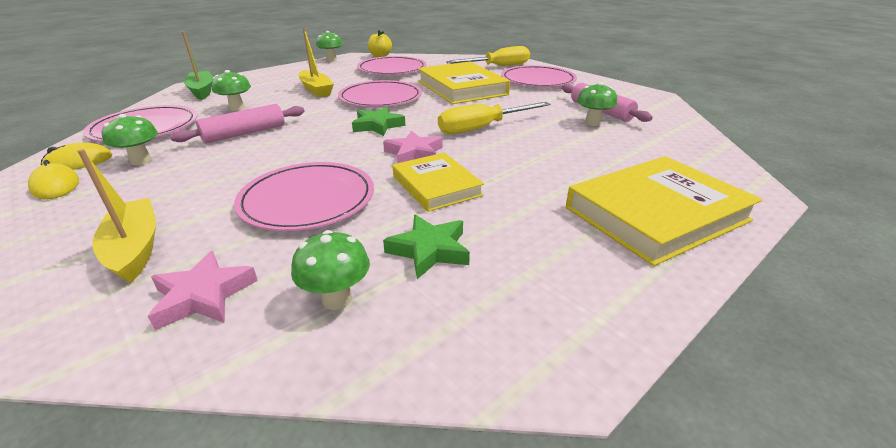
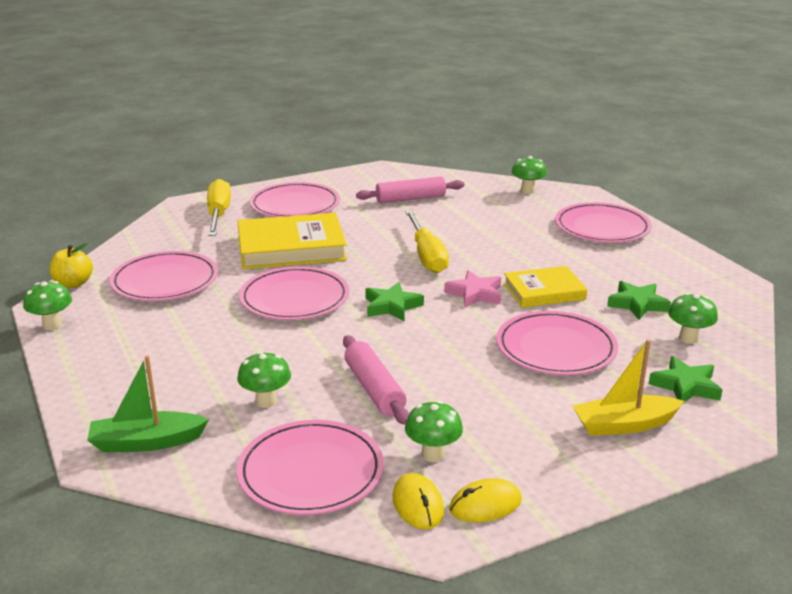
camera: 75 degrees left, 5 degrees down
pink star [147,251,258,331] -> green star [649,356,722,402]
yellow boat [299,28,334,97] -> none
yellow book [566,156,762,266] -> pink plate [555,202,652,243]
green mushroom [577,82,617,126] -> green mushroom moved to [512,156,547,194]

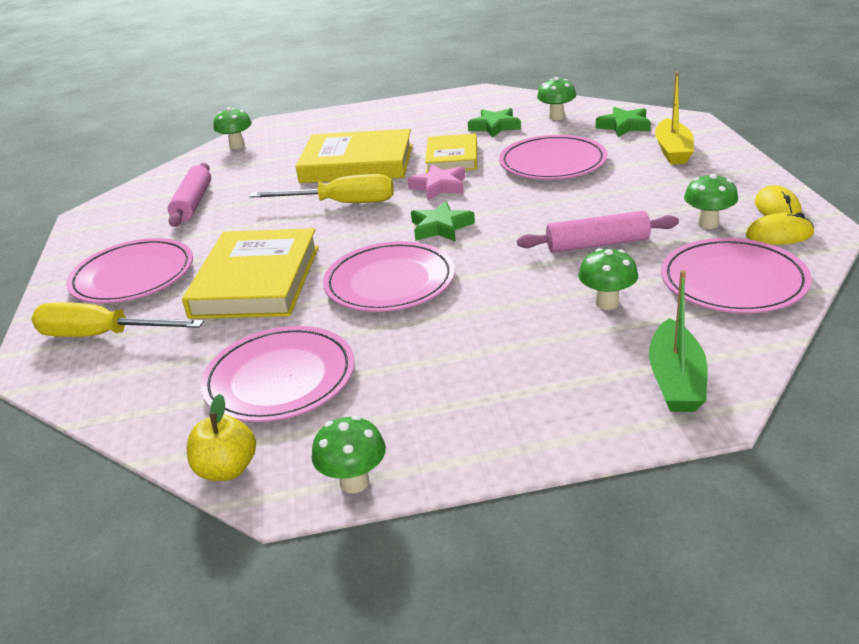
camera: 70 degrees left, 5 degrees up
pink plate [555,202,652,243] -> none
none -> yellow book [295,129,413,183]

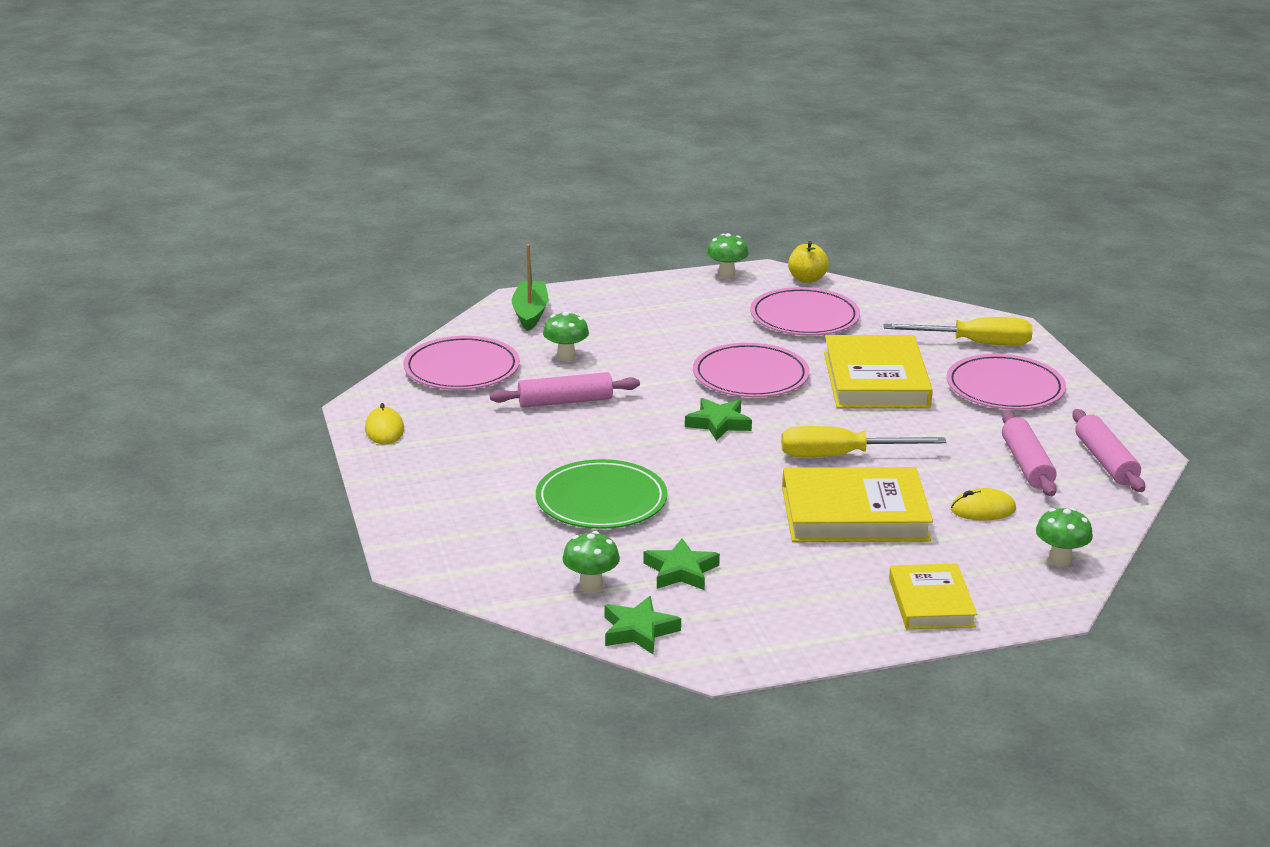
camera: 170 degrees right, 5 degrees down
pink star [407,164,465,201] -> none
yellow book [425,133,477,173] -> yellow book moved to [889,564,977,629]
pink plate [499,135,607,180] -> green plate [536,459,668,529]
green star [596,107,651,137] -> green star moved to [604,596,681,654]
yellow boat [655,71,694,165] -> none
green mushroom [684,174,738,229] -> none
yellow mouse [746,212,814,245] -> yellow mouse moved to [951,488,1016,520]
none -> pink rolling pin [1072,409,1145,492]

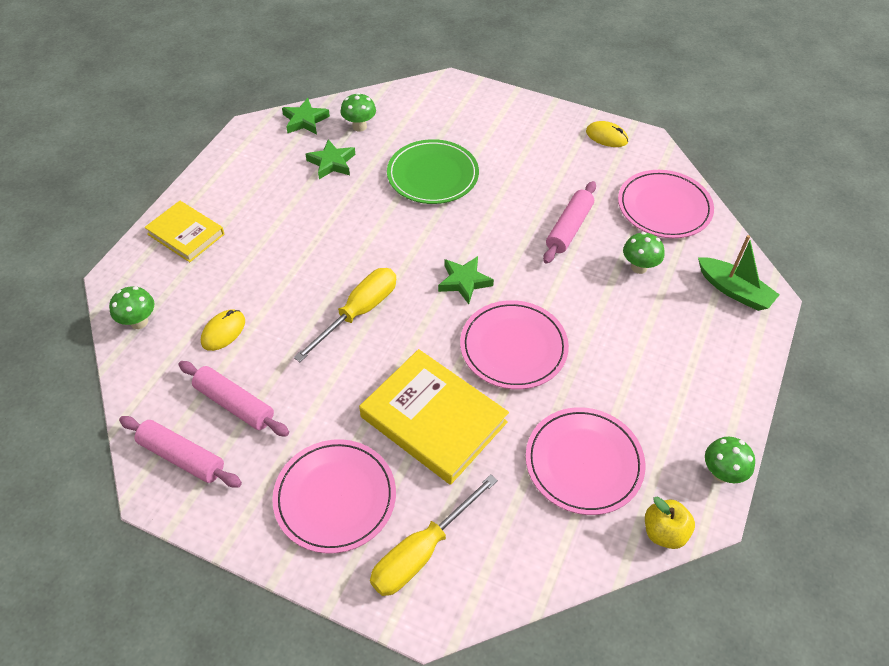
camera: 130 degrees right, 25 degrees up
yellow book [782,467,933,542] -> none

